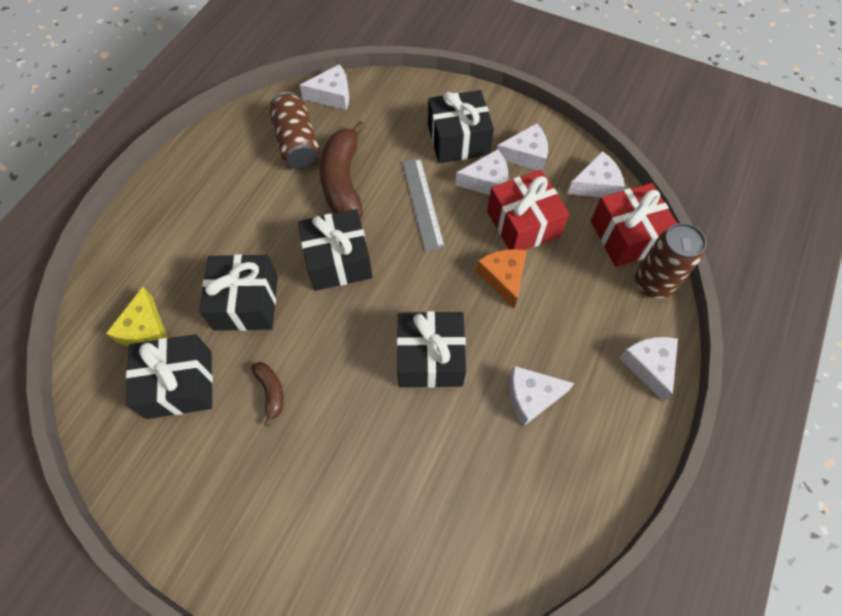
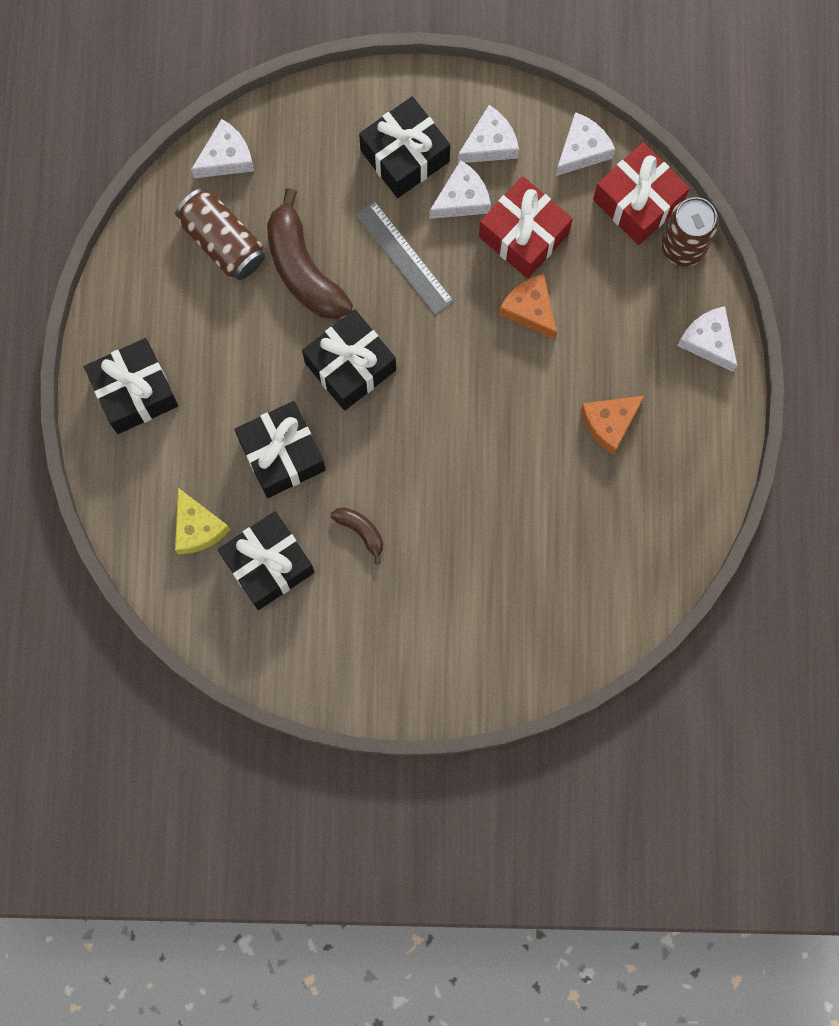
camera: 25 degrees left, 15 degrees up
black gift [397,311,466,388] -> black gift moved to [84,338,178,434]
white cheese [509,366,574,426] -> orange cheese [581,395,645,455]

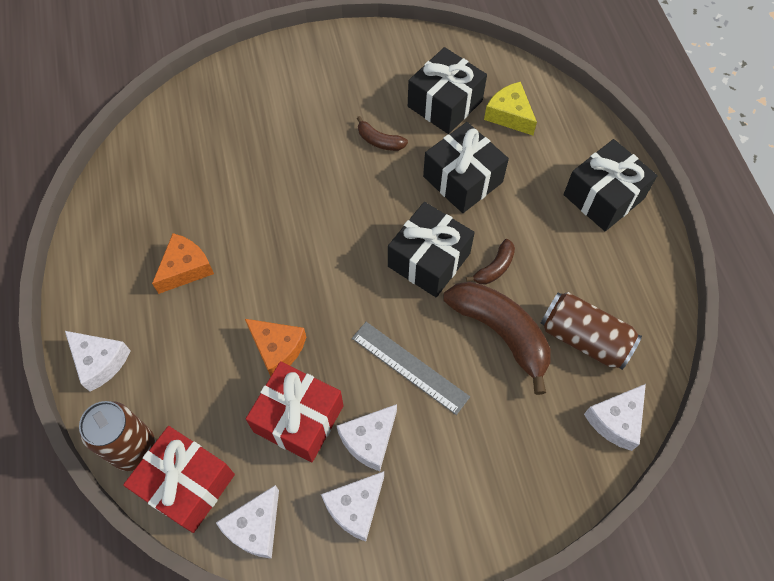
camera: 165 degrees right, 15 degrees down
black gift [359,96,450,198] -> none
none -> brown banana [466,239,515,284]

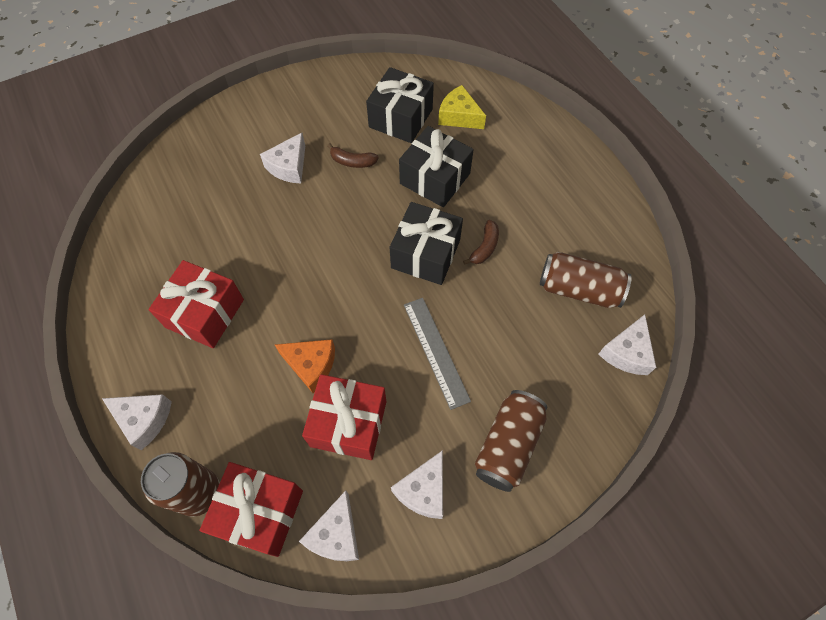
camera: 15 degrees left, 0 degrees up
orange cheese [152,233,214,294] -> red gift [148,260,244,348]
white cheese [337,404,397,471] -> white cheese moved to [260,133,305,184]
grey ruler [352,322,470,415] -> grey ruler turned 45 degrees clockwise [404,298,471,410]
brown banana [443,282,551,395] -> none
black gift [564,139,658,231] -> none
none -> brown can [475,390,547,492]

